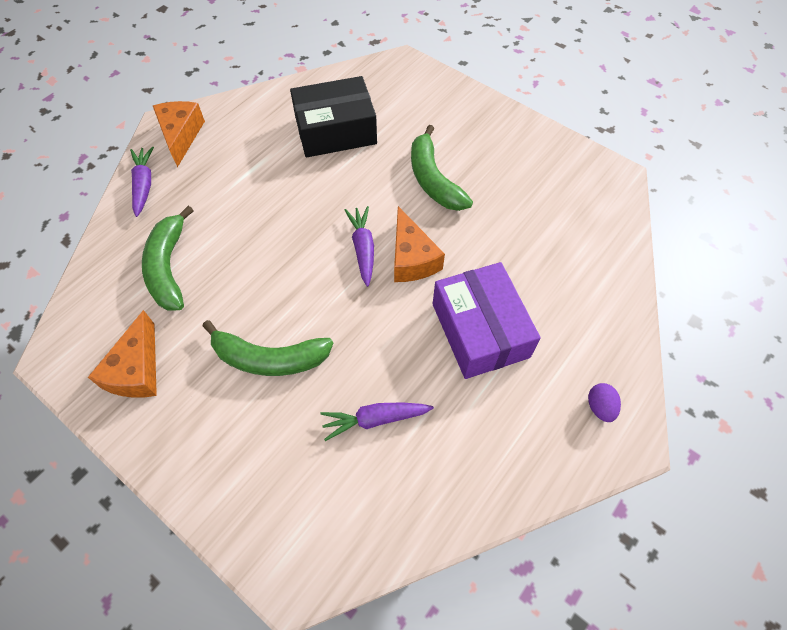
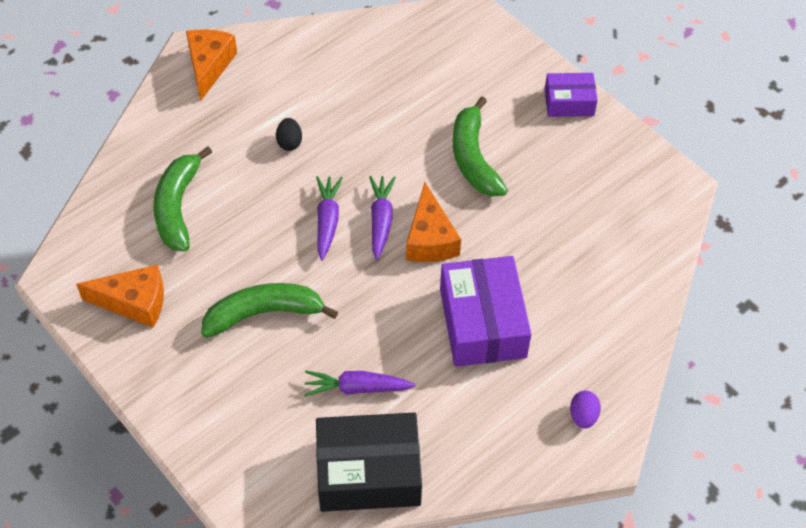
camera: 10 degrees right, 5 degrees down
orange cheese [88,310,157,398] -> orange cheese turned 105 degrees counterclockwise [76,265,164,328]
purple carrot [130,146,154,217] -> purple carrot moved to [316,176,343,260]
green banana [203,320,334,376] -> green banana turned 150 degrees clockwise [201,283,338,338]
black box [290,76,377,157] -> black box moved to [316,413,422,512]
none -> black egg [276,118,302,151]
none -> purple box [545,73,598,117]

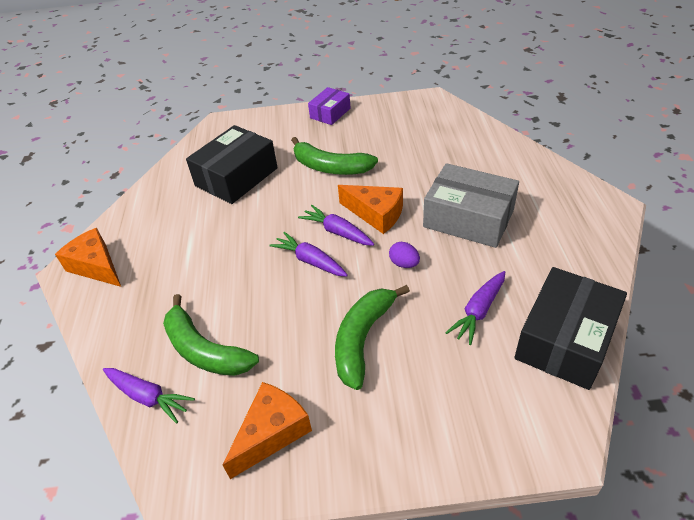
camera: 50 degrees left, 10 degrees down
black egg [276,118,302,151] -> none
purple box [440,256,531,367] -> grey box [423,163,519,248]
purple egg [570,391,601,428] -> purple egg moved to [389,242,420,268]
none -> purple carrot [103,368,195,424]
none -> black box [186,125,278,204]

